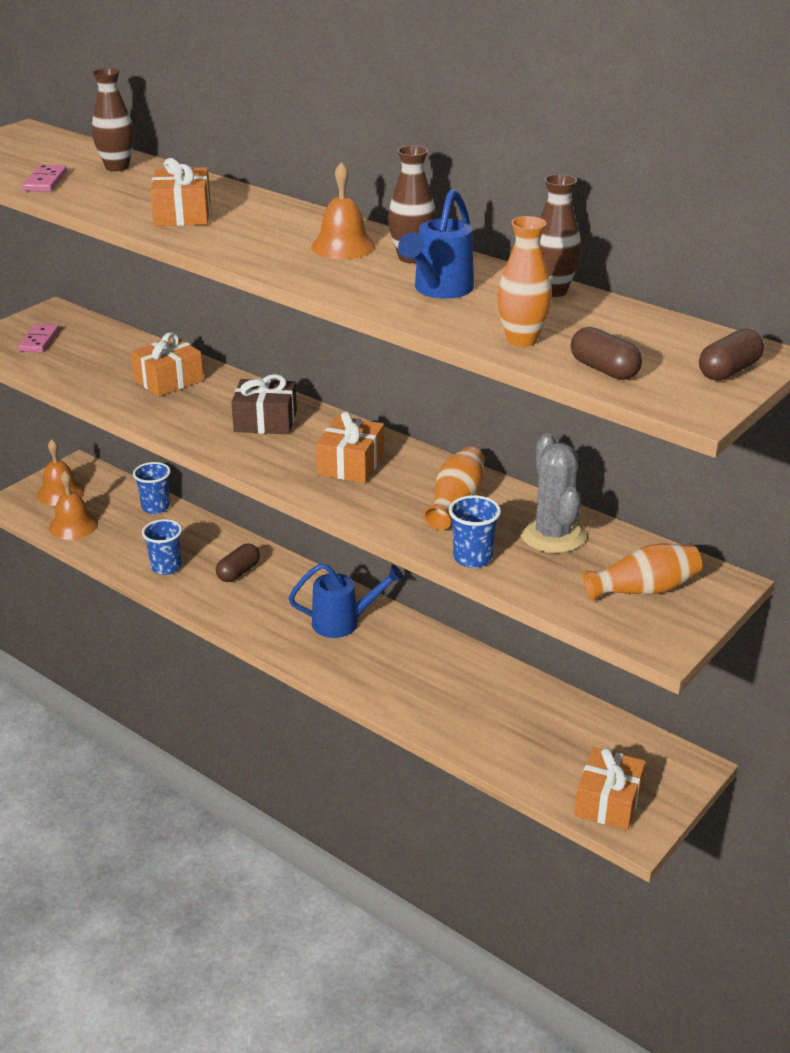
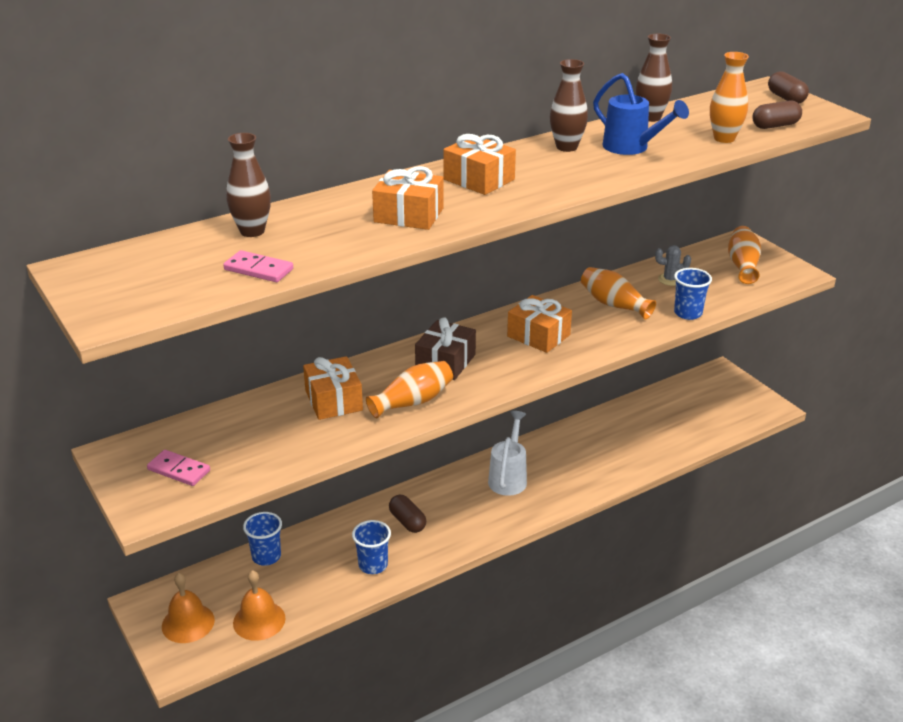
camera: 70 degrees left, 0 degrees up
blue watering can [289,563,404,638] -> white watering can [488,411,527,496]
orange bell [311,162,375,259] -> none
grey cactus [520,433,587,553] -> grey cactus [655,245,691,286], size x0.52
orange gift [575,747,646,830] -> orange gift moved to [443,134,516,195]
none -> orange vase [366,361,453,419]

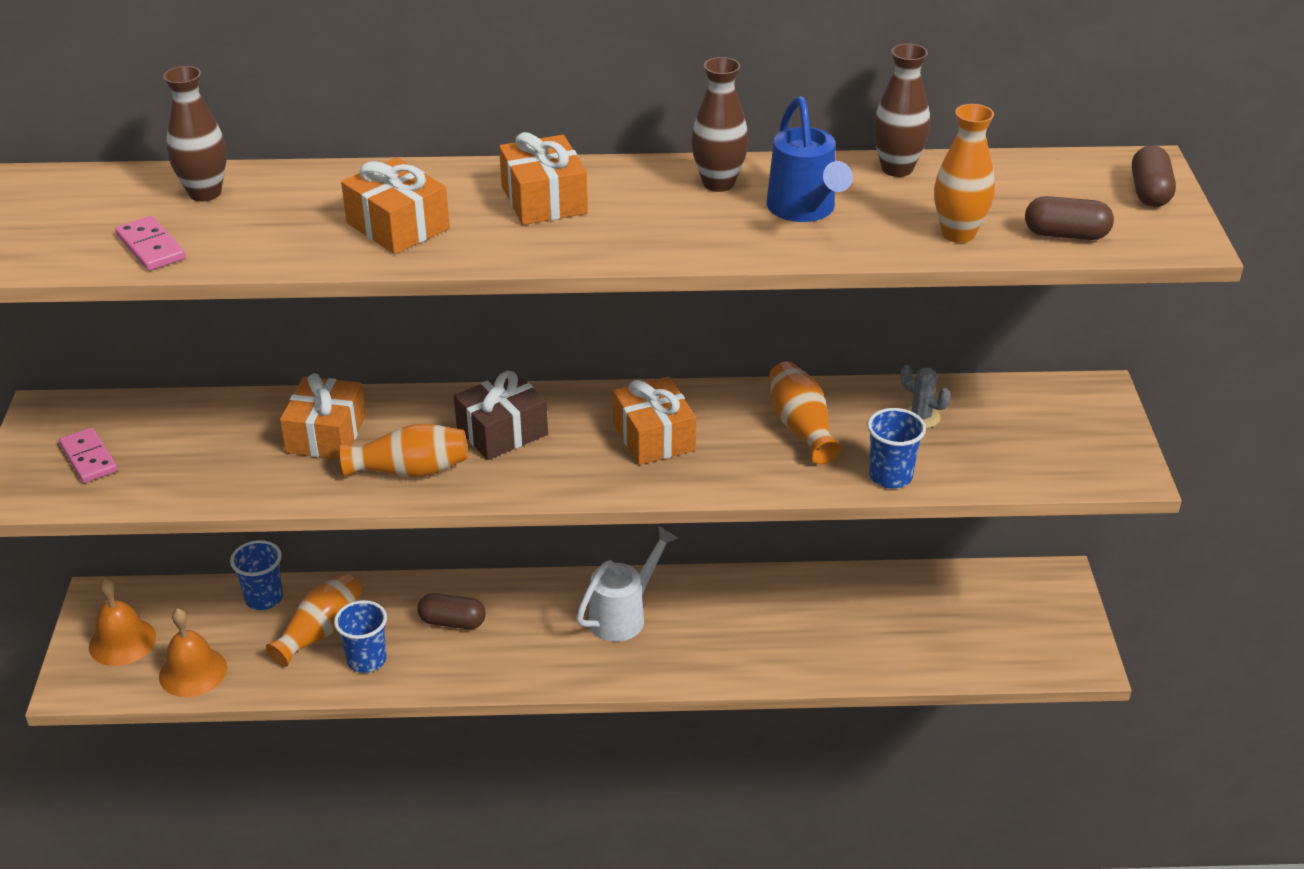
camera: 30 degrees right, 5 degrees up
brown capsule [389,495,426,533] -> brown capsule turned 75 degrees counterclockwise [417,593,486,629]
orange vase [728,226,761,284] -> orange vase moved to [266,573,362,667]

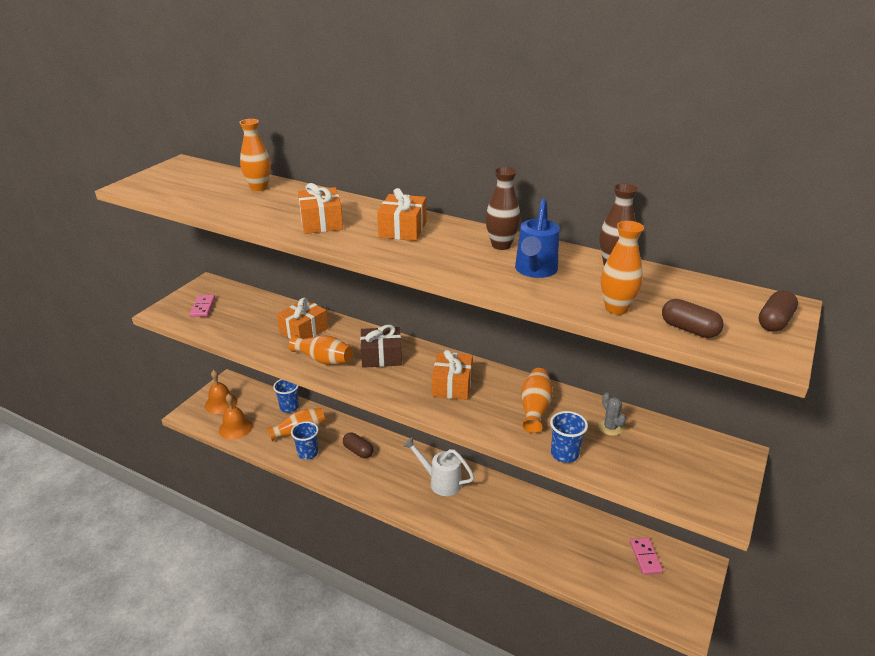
camera: 30 degrees right, 5 degrees down
pink domino [115,216,186,271] -> pink domino moved to [630,538,663,575]
brown vase [163,66,227,201] -> orange vase [239,119,271,191]
white watering can [576,526,678,642] -> white watering can turned 135 degrees counterclockwise [403,437,474,496]

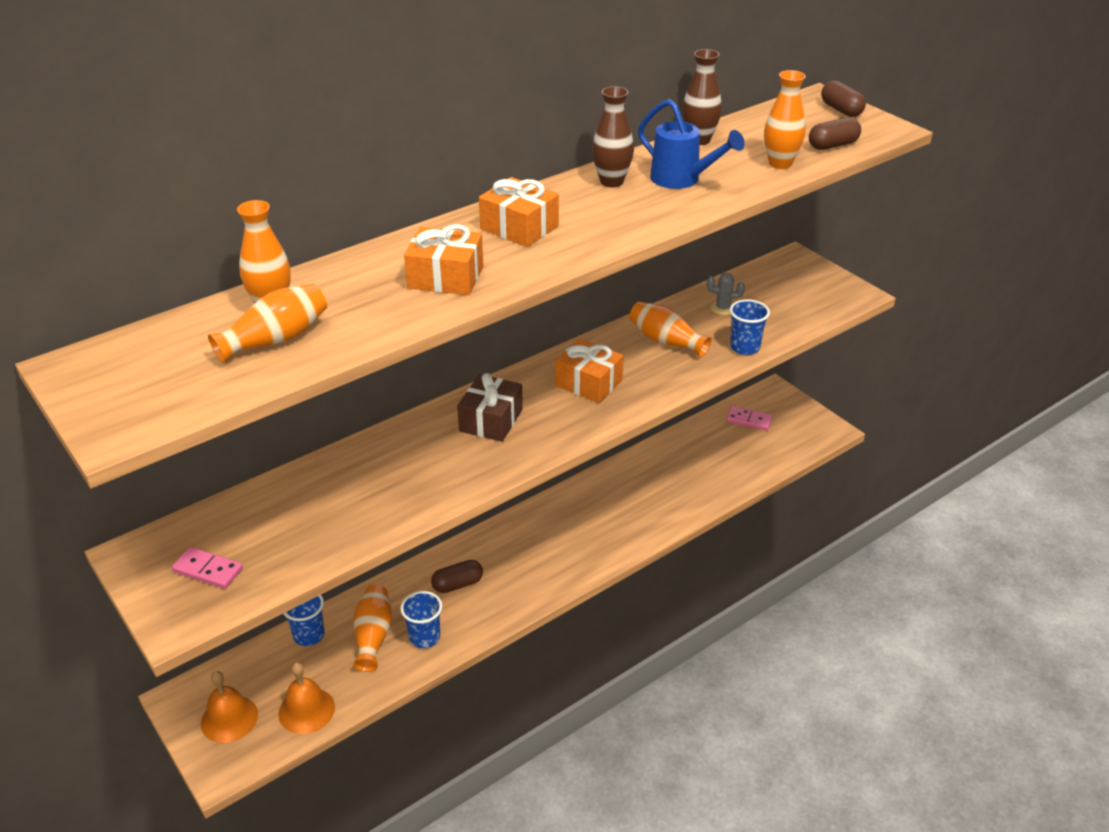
camera: 65 degrees left, 5 degrees up
orange gift [277,298,328,339] -> none
orange vase [289,335,353,365] -> orange vase moved to [208,284,327,363]
white watering can [403,437,474,496] -> none

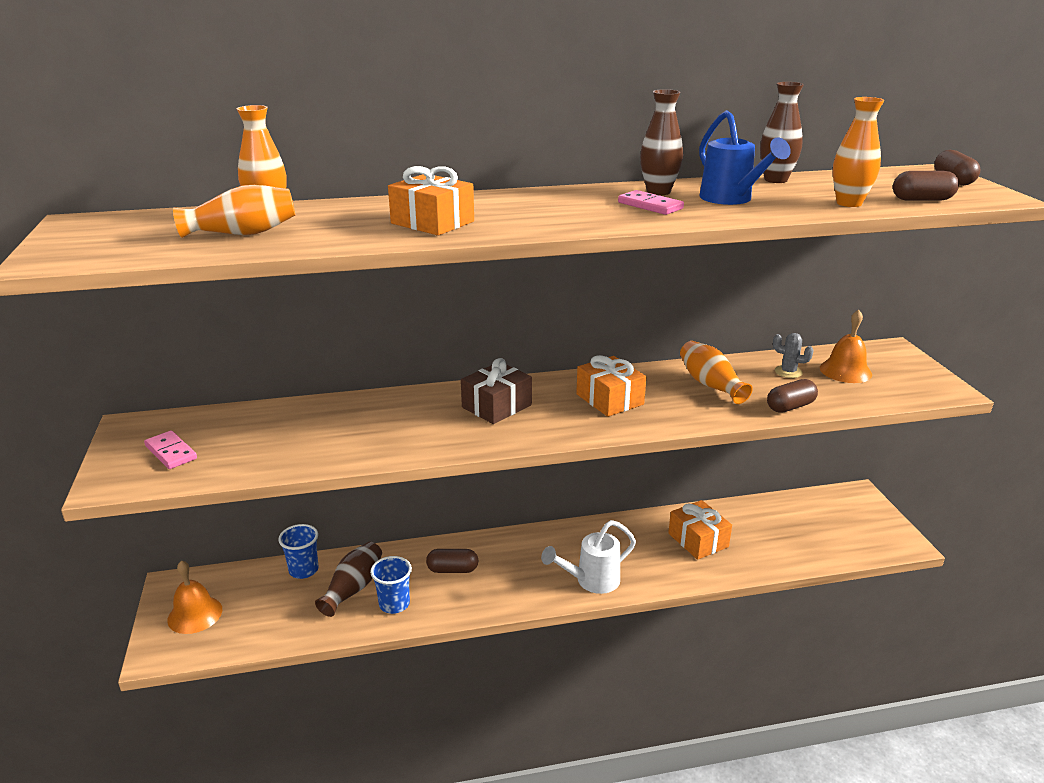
camera: 25 degrees right, 10 degrees down
orange bell [278,663,335,734] -> orange bell moved to [820,310,872,383]
orange vase [353,585,392,672] -> brown vase [315,542,382,617]
orange gift [479,177,559,247] -> orange gift moved to [668,500,732,560]
pink domino [726,406,773,430] -> pink domino moved to [618,190,684,215]
blue cup [730,299,770,355] -> brown capsule [767,379,818,413]
none -> white watering can [541,520,636,594]

